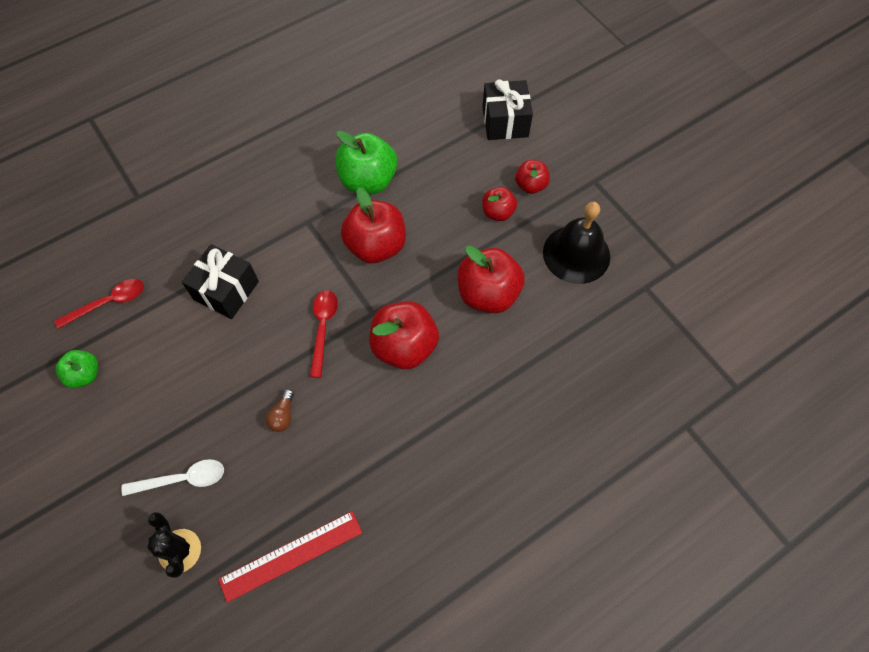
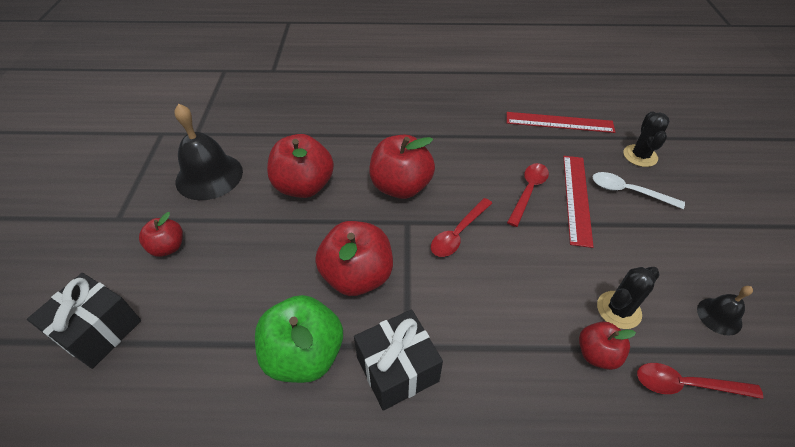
camera: 145 degrees left, 15 degrees down
green apple [56,350,98,388] -> black bell [697,286,753,336]
black gift [182,244,259,319] -> black gift moved to [354,309,443,411]
brown light bulb [266,389,294,432] -> red spoon [507,163,549,227]
red apple [483,187,517,221] -> red apple moved to [579,322,636,370]
none -> red ruler [563,156,594,248]
none -> black cactus [597,267,660,329]

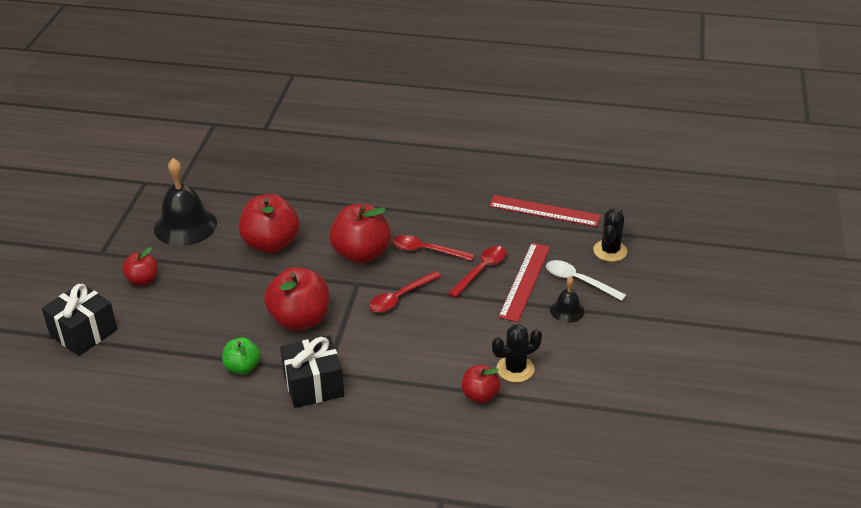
camera: 10 degrees right, 10 degrees down
green apple [255,295,343,383] -> green apple [222,337,260,374], size x0.56
red spoon [637,363,763,399] -> red spoon moved to [392,235,475,261]
black bell [697,286,753,336] -> black bell moved to [550,277,585,323]

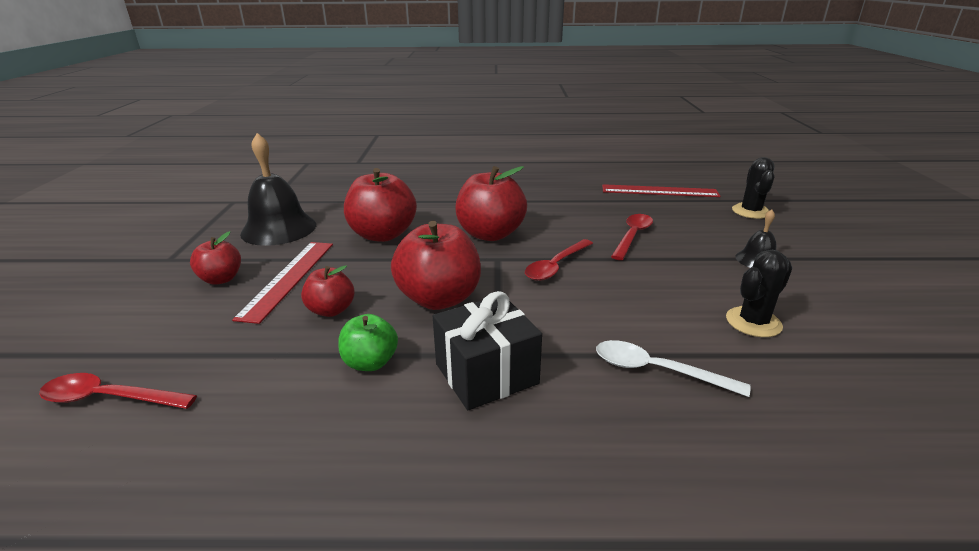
camera: 10 degrees left, 10 degrees down
black gift [42,283,117,356] -> none
red spoon [392,235,475,261] -> red spoon moved to [39,373,197,409]
red apple [462,365,501,403] -> red apple moved to [301,265,354,317]
red ruler [498,243,550,322] -> red ruler moved to [232,242,333,324]
white spoon [546,260,626,301] -> white spoon moved to [596,340,750,397]

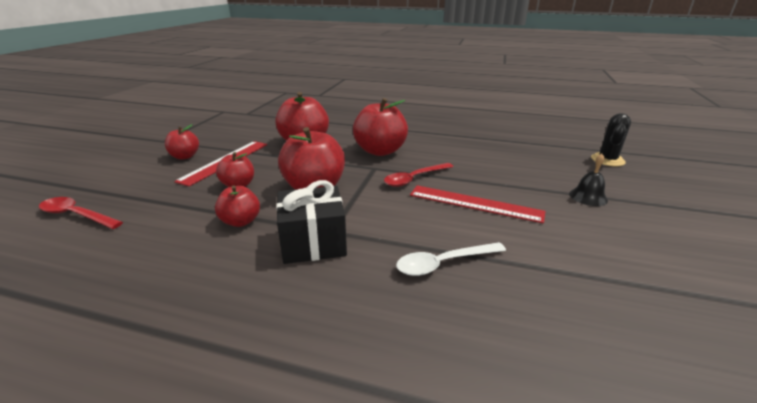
camera: 15 degrees right, 0 degrees up
black bell [240,133,316,246] -> none
green apple [338,314,398,371] -> red apple [215,185,260,227]
white spoon [596,340,750,397] -> white spoon turned 60 degrees counterclockwise [396,242,506,276]
red ruler [602,184,720,197] -> red ruler moved to [410,185,545,224]
red spoon [611,214,653,260] -> none
black cactus [726,250,793,337] -> none

